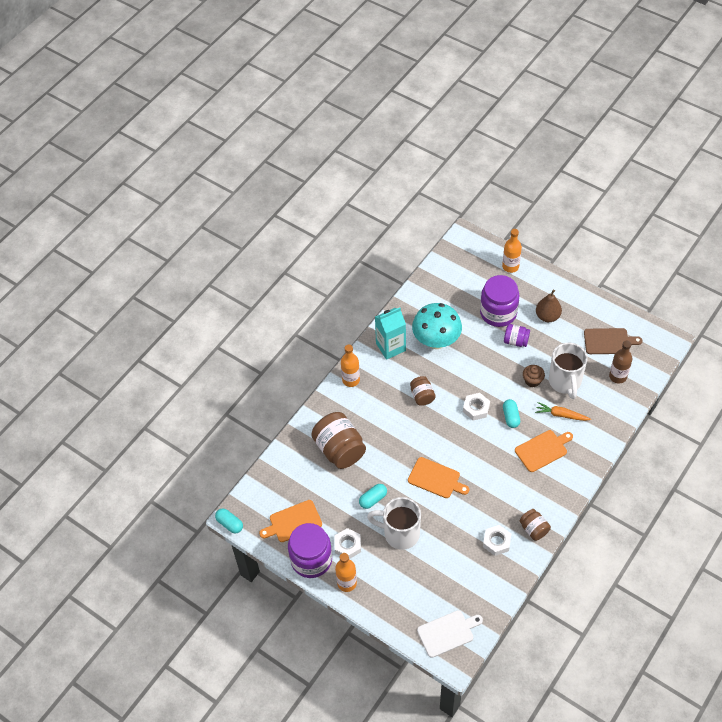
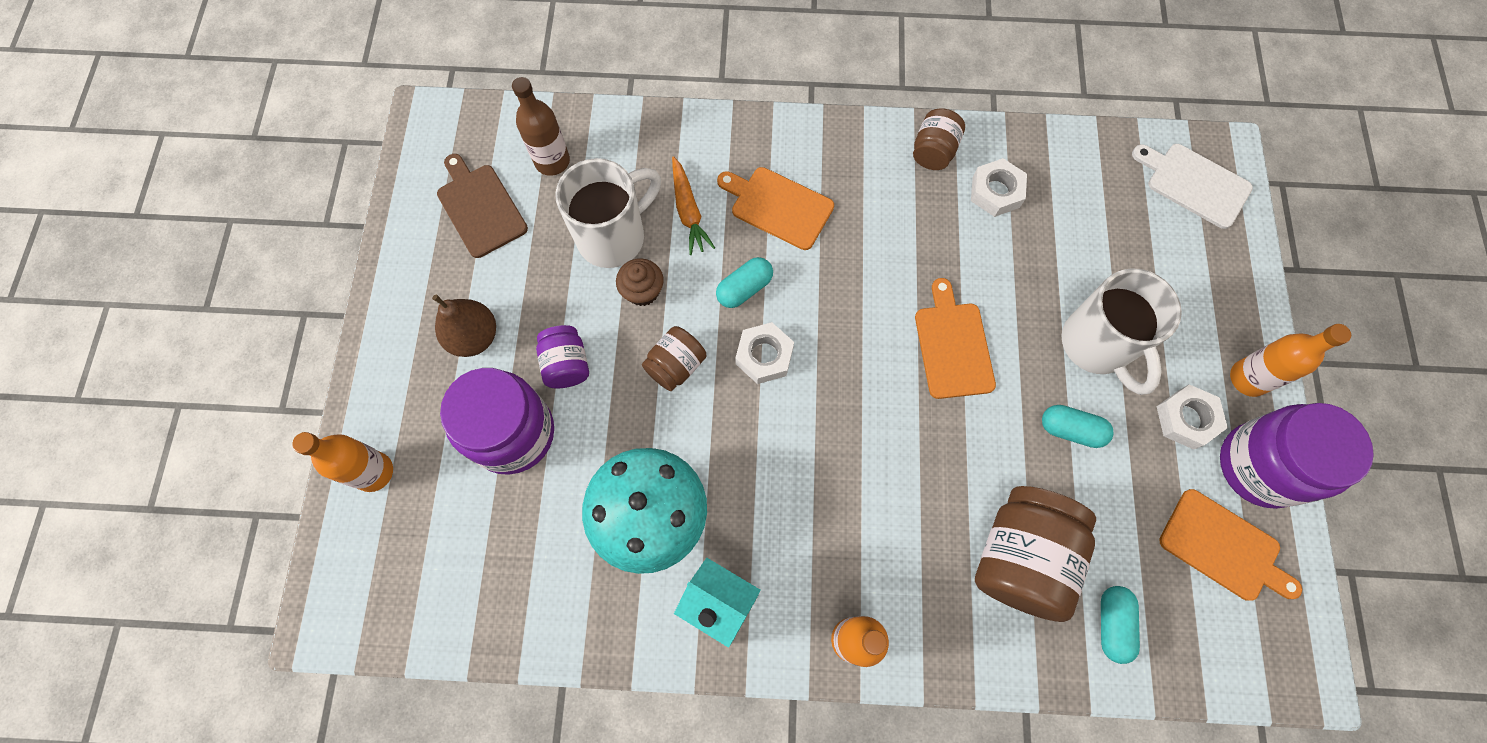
camera: 125 degrees left, 15 degrees up
turquoise capsule [215,508,243,534] -> turquoise capsule moved to [1101,586,1140,664]
brown jar [410,376,436,406] -> brown jar moved to [642,326,706,391]

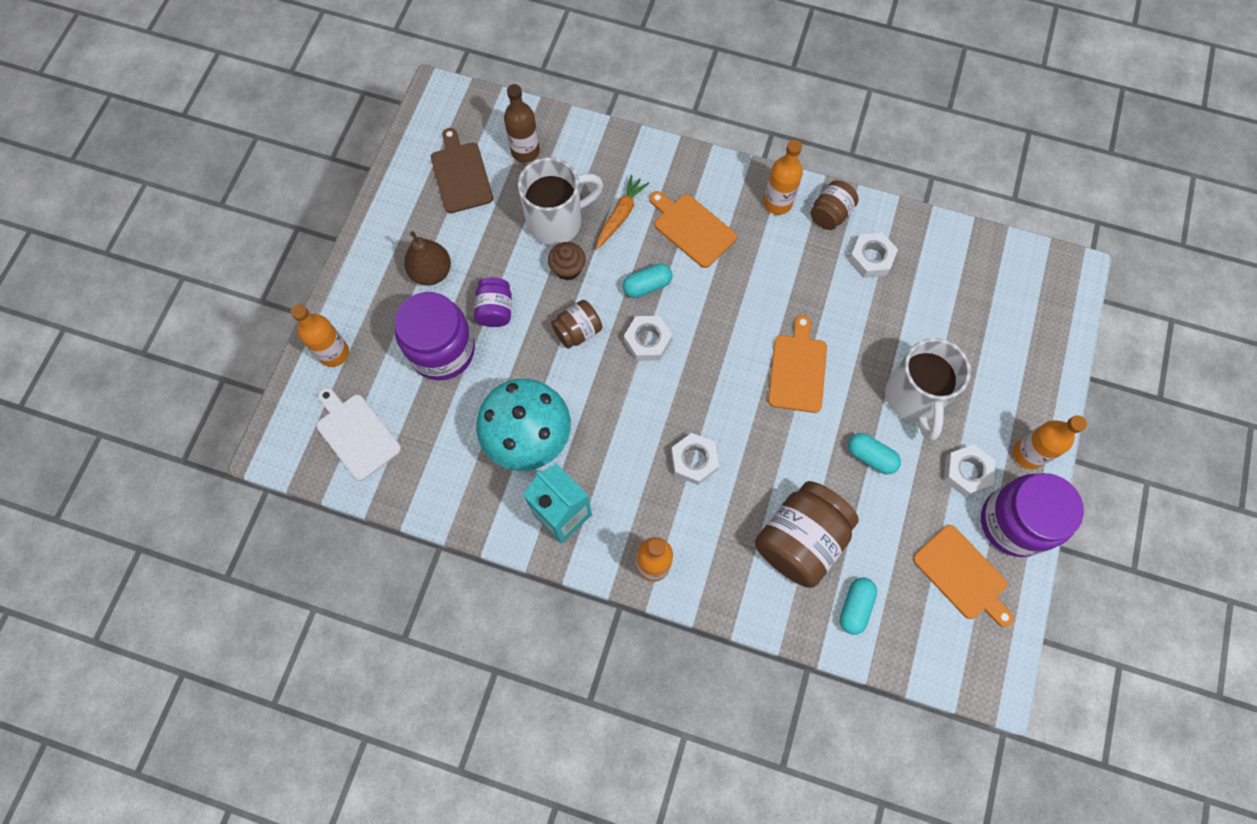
camera: 15 degrees right, 0 degrees up
orange carrot [672,156,715,255] -> orange carrot turned 150 degrees counterclockwise [596,175,649,250]
white cutting board [1132,144,1253,229] -> white cutting board moved to [316,387,401,481]
none -> white nut [671,433,719,485]
none -> orange bottle [763,140,803,215]

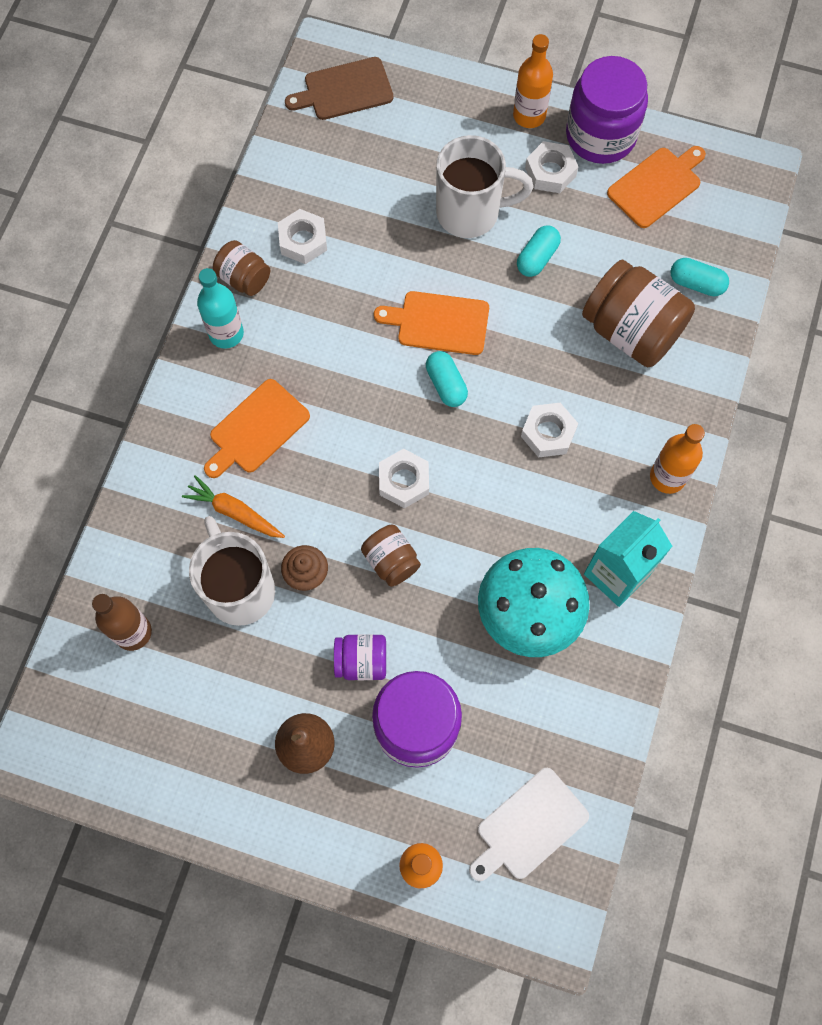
camera: 90 degrees left, 0 degrees up
brown cutting board [431,128,493,213] -> brown cutting board moved to [285,57,393,120]
turquoise capsule [623,263,672,298] -> turquoise capsule moved to [426,351,468,407]
orange bottle [763,140,803,215] -> turquoise bottle [197,268,244,349]

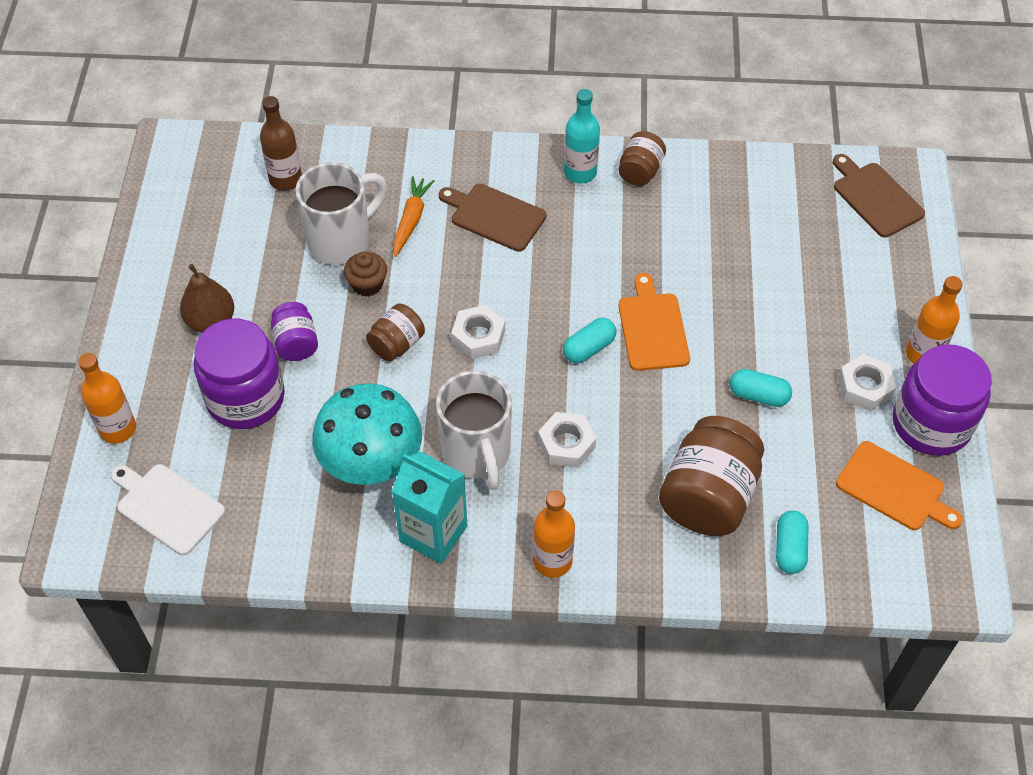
camera: 75 degrees right, 15 degrees down
orange cutting board [204,379,310,478] -> brown cutting board [439,184,546,252]
white nut [278,209,327,264] -> none
white mug [436,135,533,238] -> white mug moved to [436,371,512,490]

